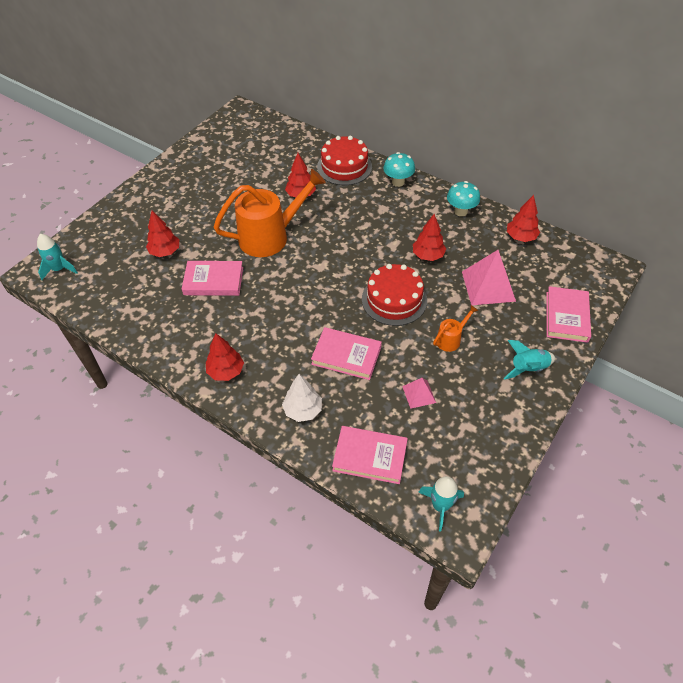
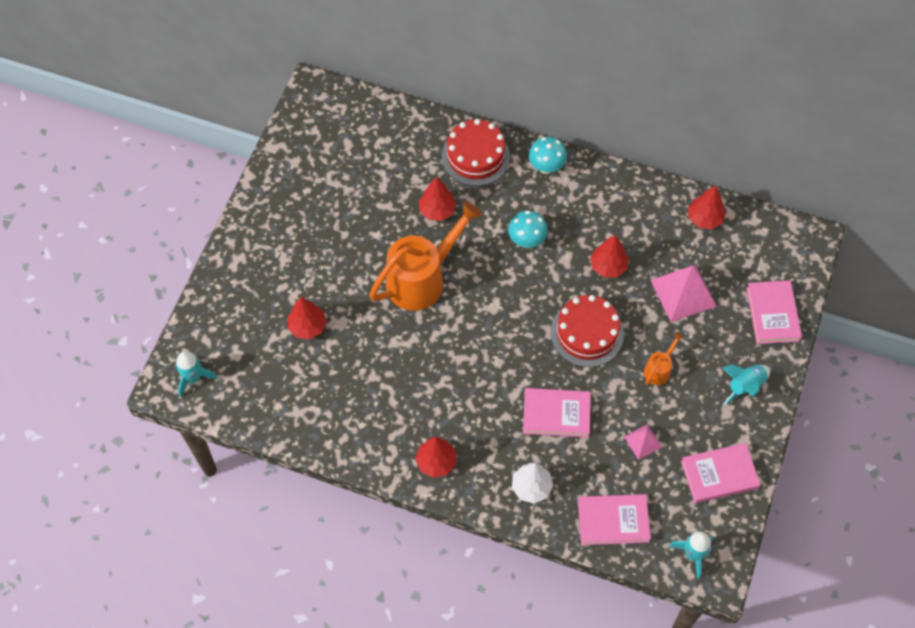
camera: 15 degrees left, 10 degrees up
pink book [182,261,243,296] -> pink book moved to [681,443,761,503]
turquoise mushroom [447,181,480,216] -> turquoise mushroom moved to [508,211,548,248]

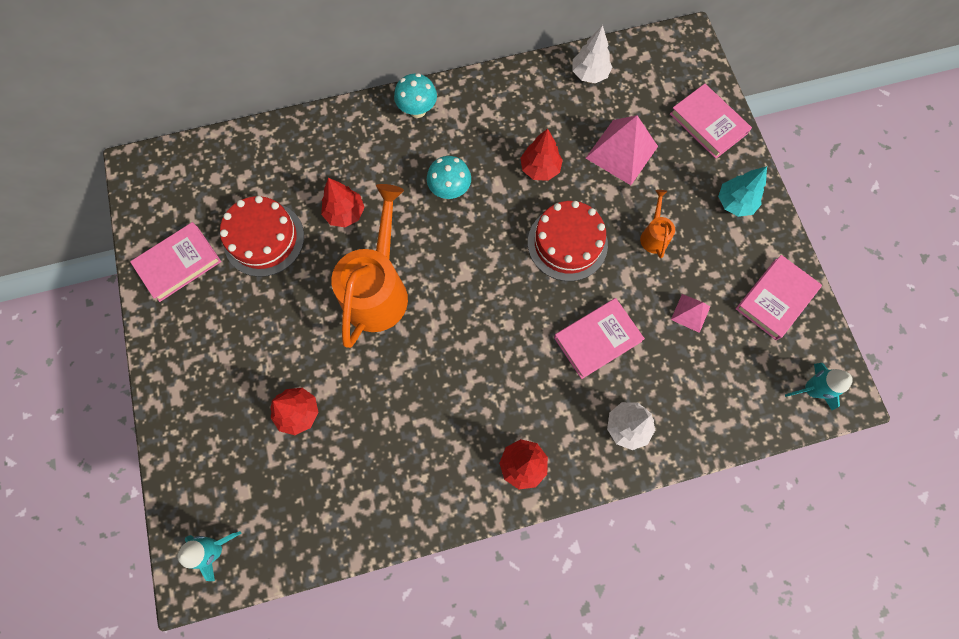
camera: 35 degrees left, 10 degrees up
red cake [442,119,510,186] -> red cake moved to [220,196,304,277]
pink book [578,494,651,545] -> pink book moved to [130,222,221,302]
red tree [688,185,726,229] -> white tree [572,25,612,83]
turquoise rocket [722,364,770,405] -> turquoise tree [718,166,767,217]

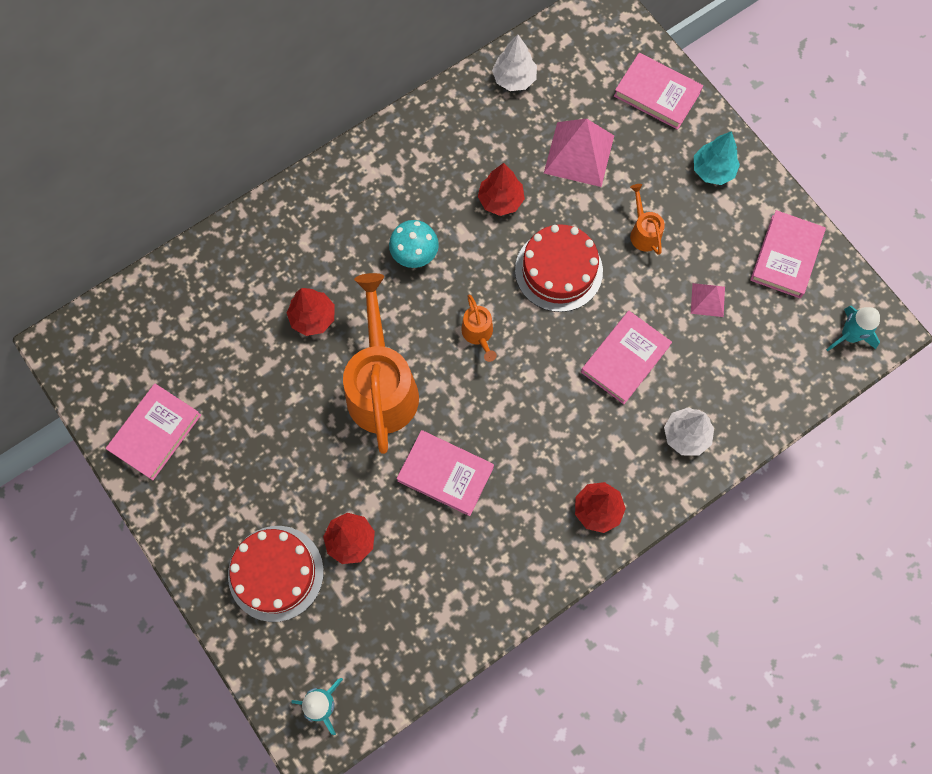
camera: 20 degrees left, 0 degrees up
red cake [220,196,304,277] -> red cake moved to [228,526,324,622]
turquoise mushroom [394,73,437,118] -> none
none -> pink book [397,430,494,516]
none -> orange watering can [461,294,497,362]

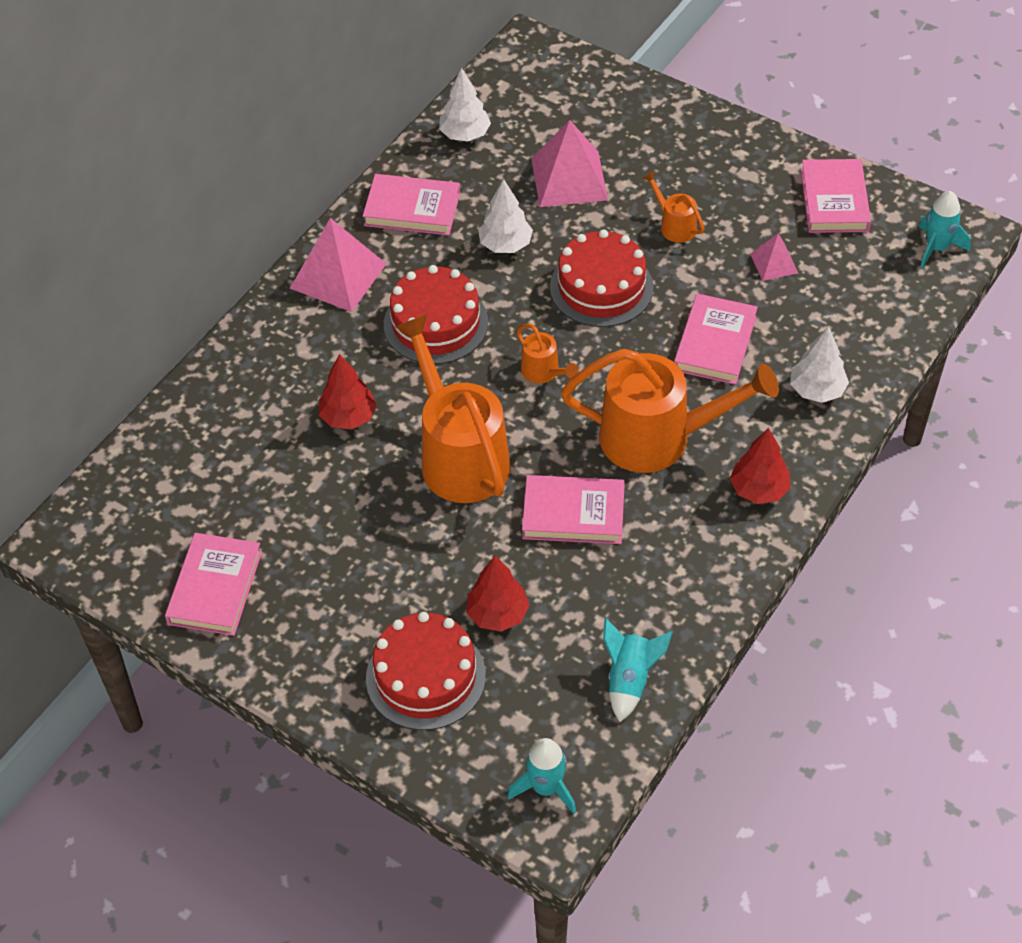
camera: 20 degrees left, 20 degrees down
turquoise mushroom [389,220,439,268] -> red cake [384,265,488,364]
red tree [478,163,525,216] -> white tree [478,179,533,253]
pink book [614,53,703,130] -> pink book moved to [363,174,460,235]
turquoise tree [694,131,740,185] -> none
none -> pink pyramid [290,218,386,312]
none -> orange watering can [561,349,779,473]
none -> turquoise rocket [603,618,672,722]

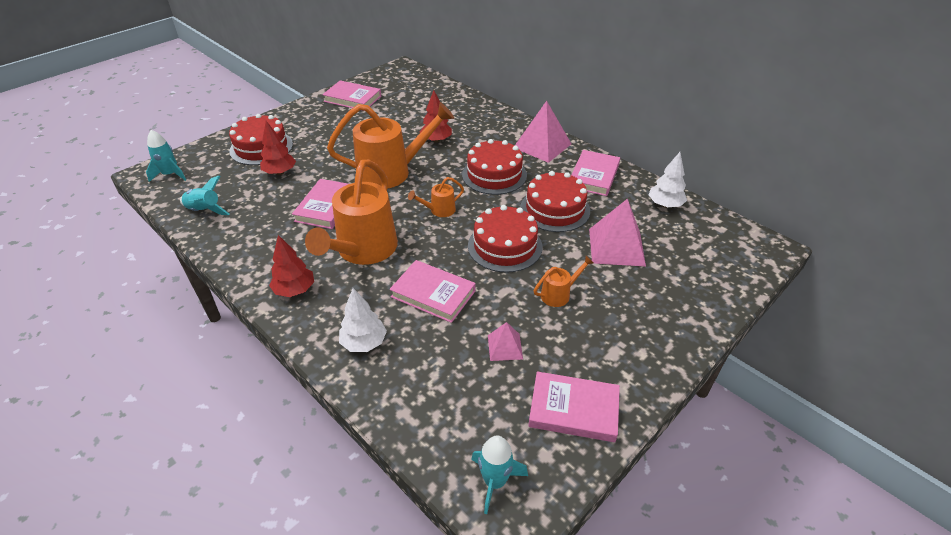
camera: 100 degrees right, 10 degrees down
white tree [478,179,533,253] -> red cake [520,171,590,232]

